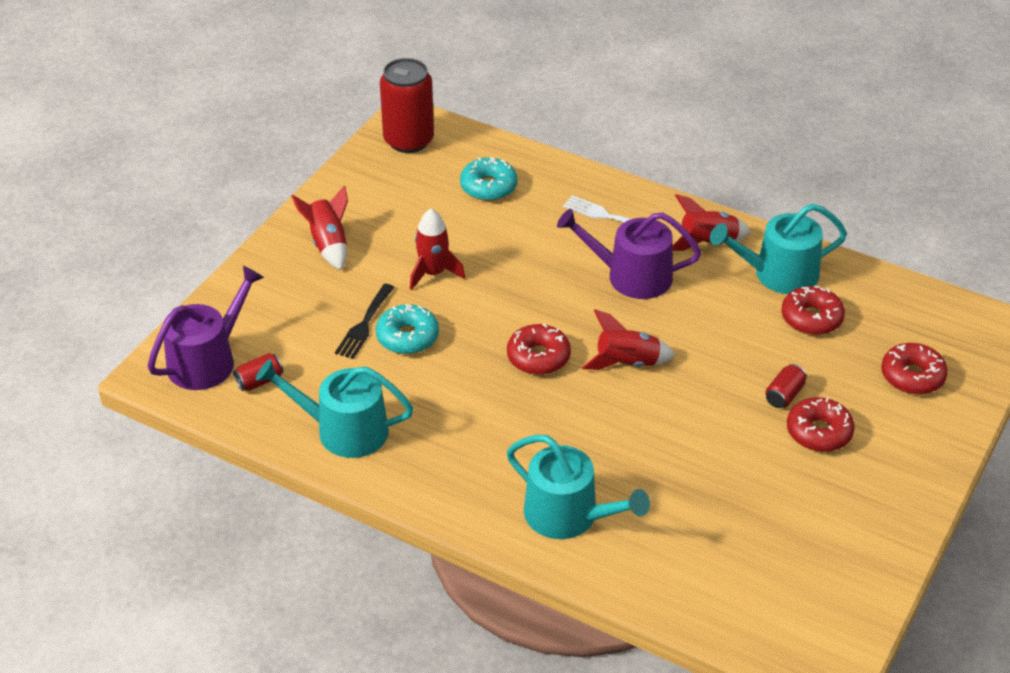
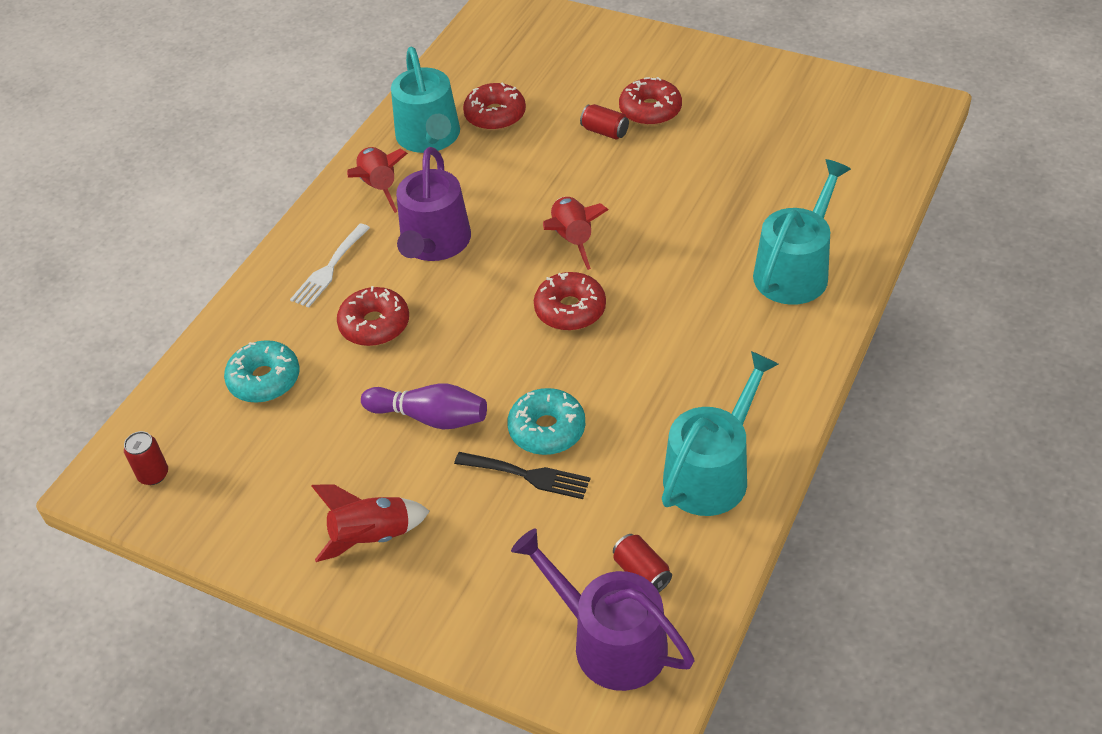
camera: 90 degrees left, 5 degrees up
turquoise watering can [256,359,413,458] -> turquoise watering can turned 150 degrees counterclockwise [662,351,779,516]
red can [380,58,434,153] -> red can [124,431,168,485], size x0.45
red rocket [410,209,465,290] -> purple bowling pin [361,384,487,429]
red donut [881,343,948,394] -> red donut moved to [337,286,409,346]

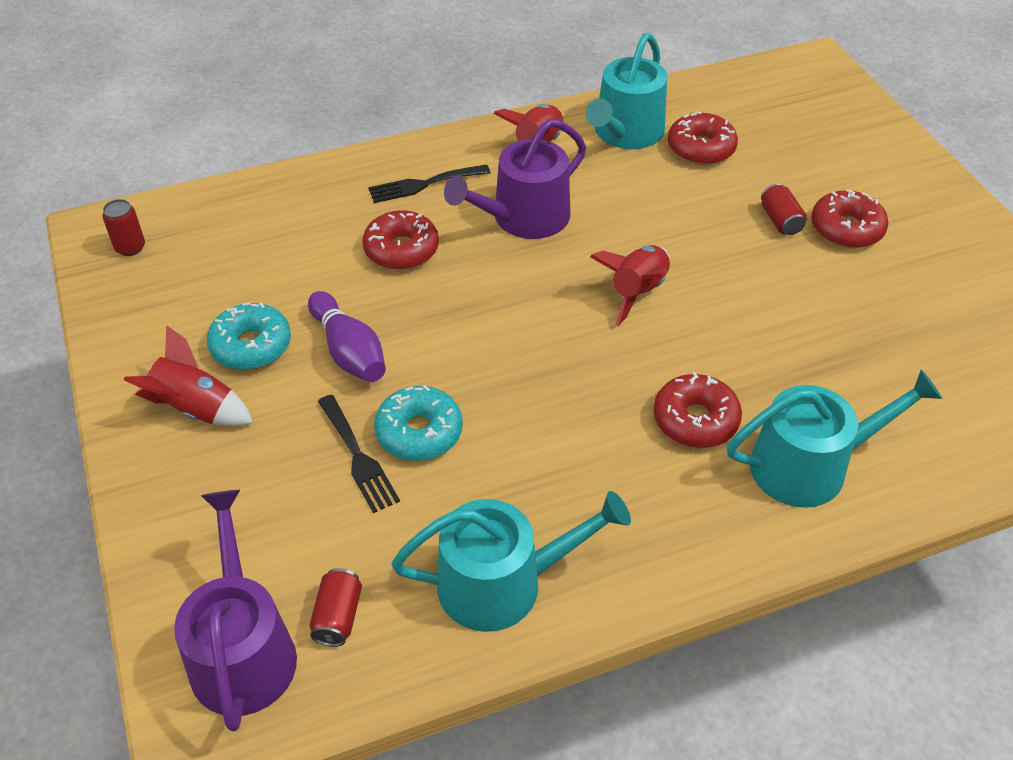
camera: 40 degrees right, 0 degrees up
turquoise donut [224,340,300,403] -> turquoise donut moved to [207,303,291,370]
white fork [290,223,370,308] -> black fork [368,164,491,203]
red donut [534,272,606,331] -> red donut moved to [653,372,742,448]

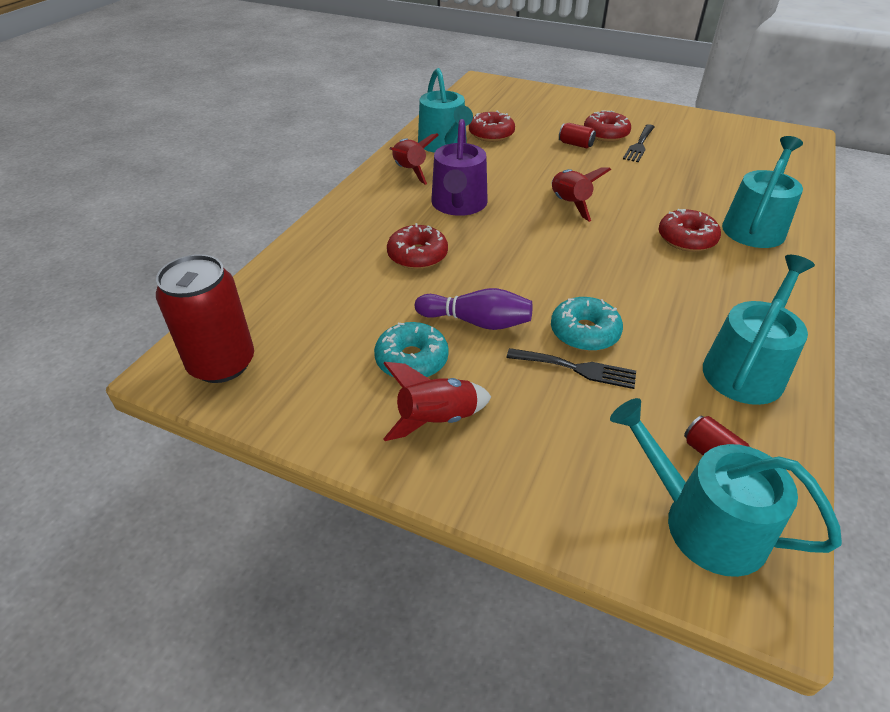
camera: 45 degrees left, 5 degrees down
red can [102,199,145,256] -> red can [156,254,254,383], size x2.22
purple watering can [174,490,297,732] -> turquoise watering can [610,398,842,577]
black fork [368,164,491,203] -> black fork moved to [623,124,655,162]

